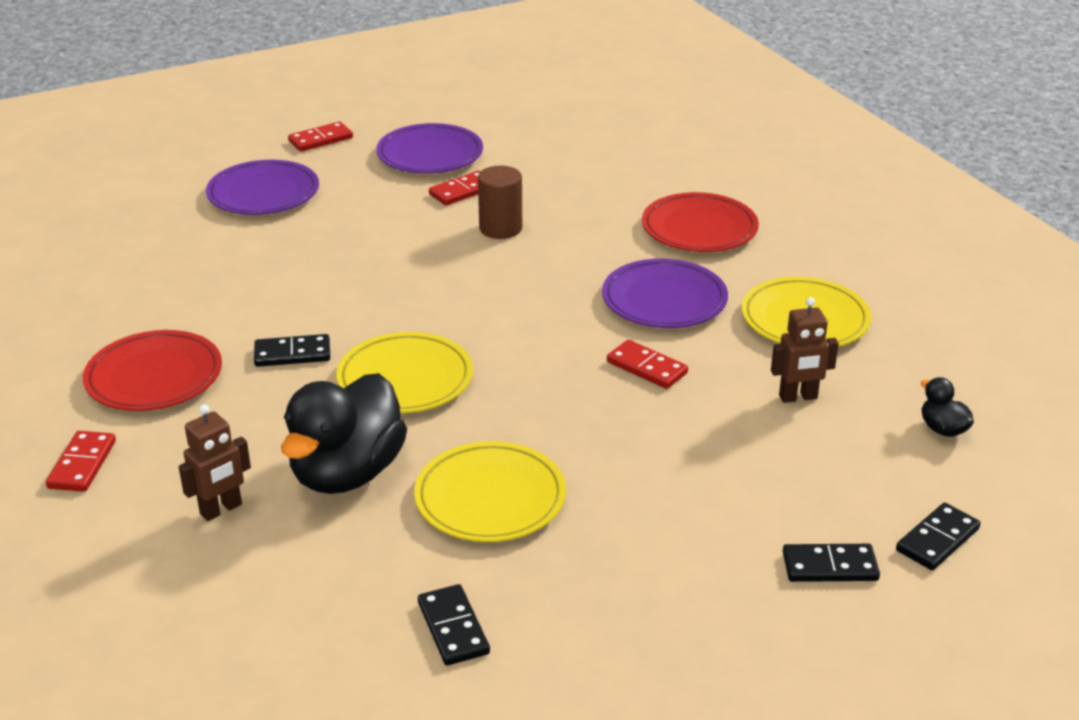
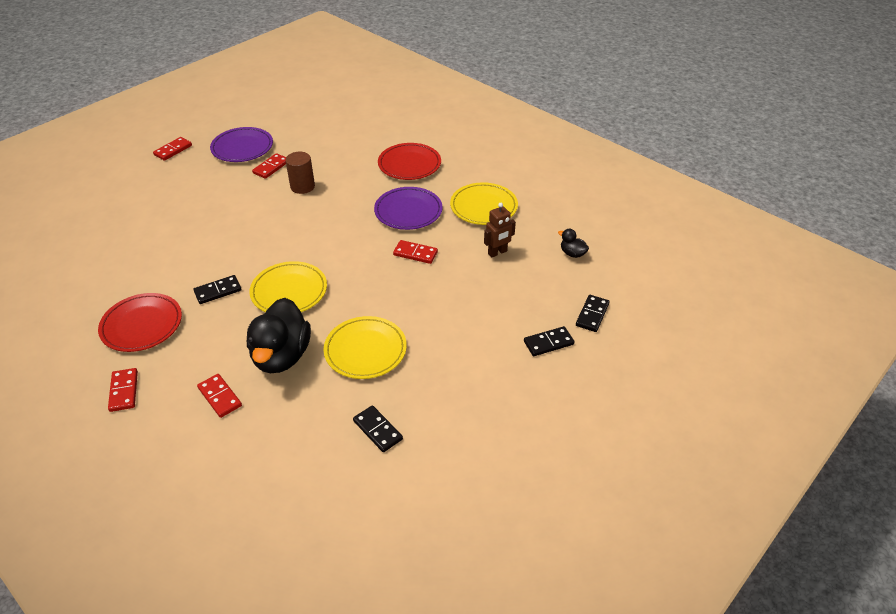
camera: 20 degrees left, 10 degrees up
brown robot [179,404,251,521] -> red domino [197,374,242,418]
purple plate [206,160,319,215] -> none

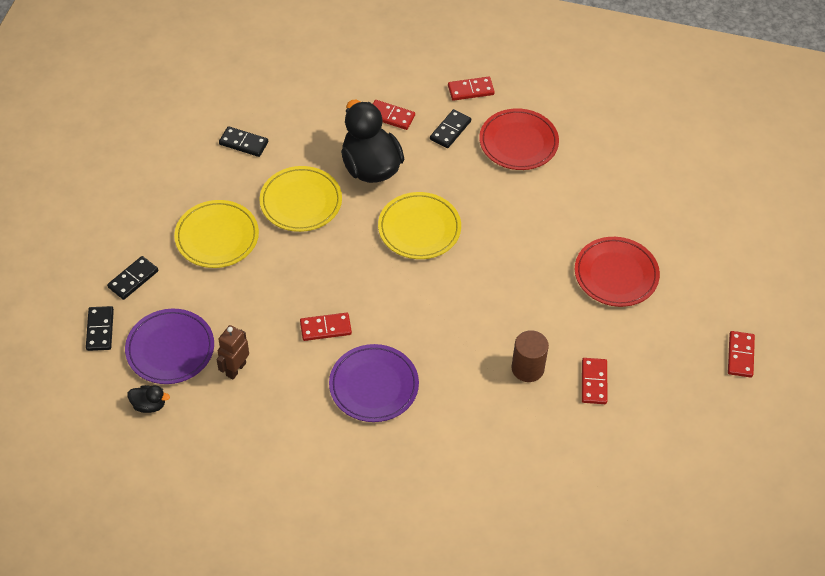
camera: 150 degrees right, 10 degrees up
red domino [108,368,138,412] -> red domino turned 60 degrees counterclockwise [448,77,495,101]
black domino [193,275,242,304] -> black domino moved to [430,109,471,148]
purple plate [210,127,273,162] -> purple plate moved to [125,309,214,384]
red plate [378,143,441,180] -> red plate moved to [575,237,660,307]
yellow plate [450,182,518,225] -> yellow plate moved to [174,200,259,268]

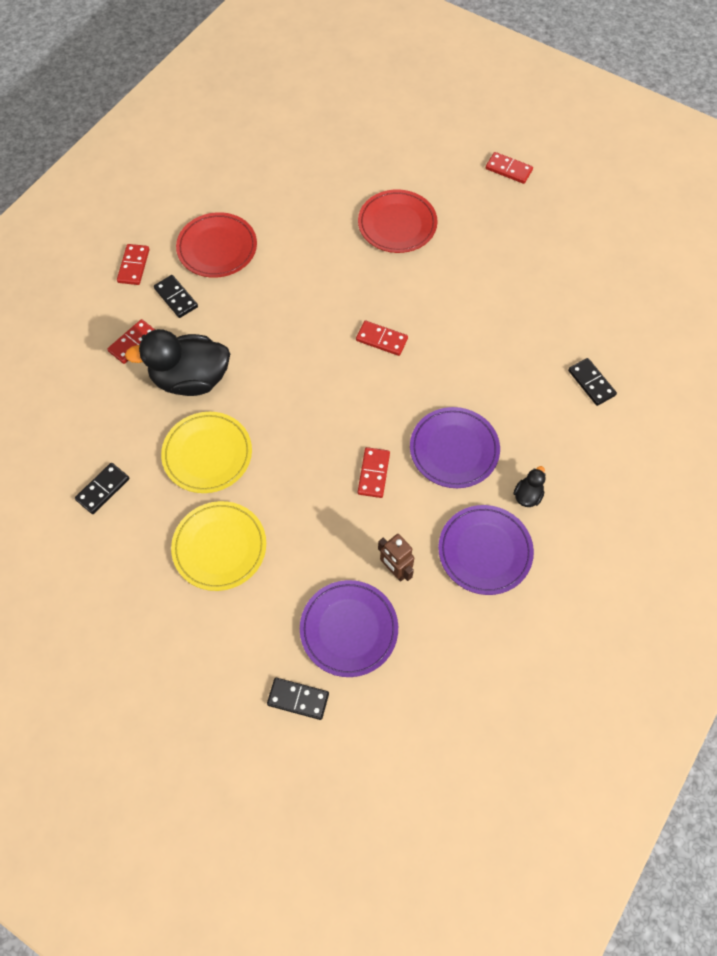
camera: 70 degrees left, 10 degrees up
black domino [107,256,158,300] -> black domino moved to [568,358,617,406]
black duck [127,385,170,413] -> black duck moved to [513,466,546,507]
yellow plate [378,192,461,259] -> none
brown cylinder [511,330,549,382] -> none
red domino [582,358,607,404] -> red domino moved to [356,321,408,356]
none -> purple plate [438,505,534,595]

